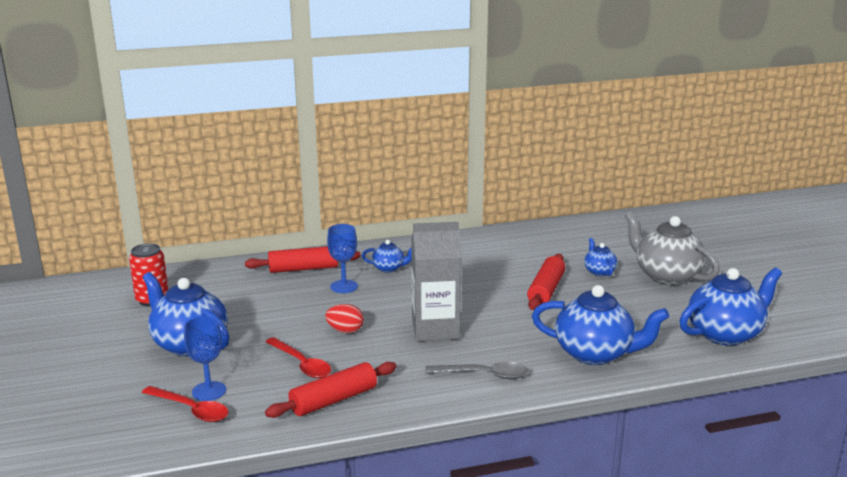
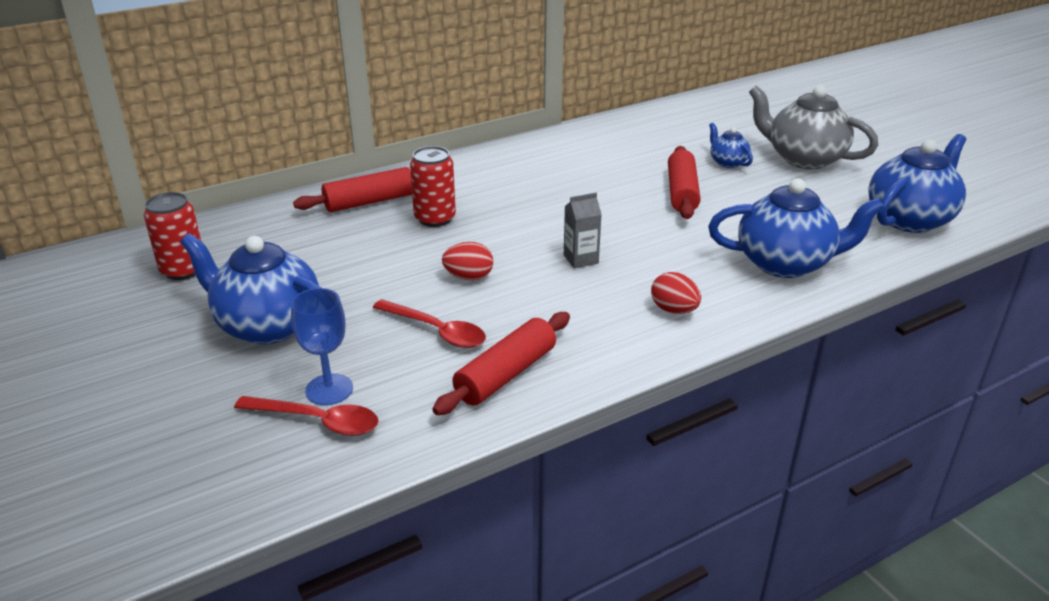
camera: 15 degrees left, 10 degrees up
blue goblet [327,224,358,293] -> red can [410,146,456,227]
blue teapot [362,240,412,273] -> none
grey carton [411,222,461,341] -> grey carton [564,193,602,268], size x0.49
grey spoon [425,362,528,379] -> red egg [651,272,701,314]

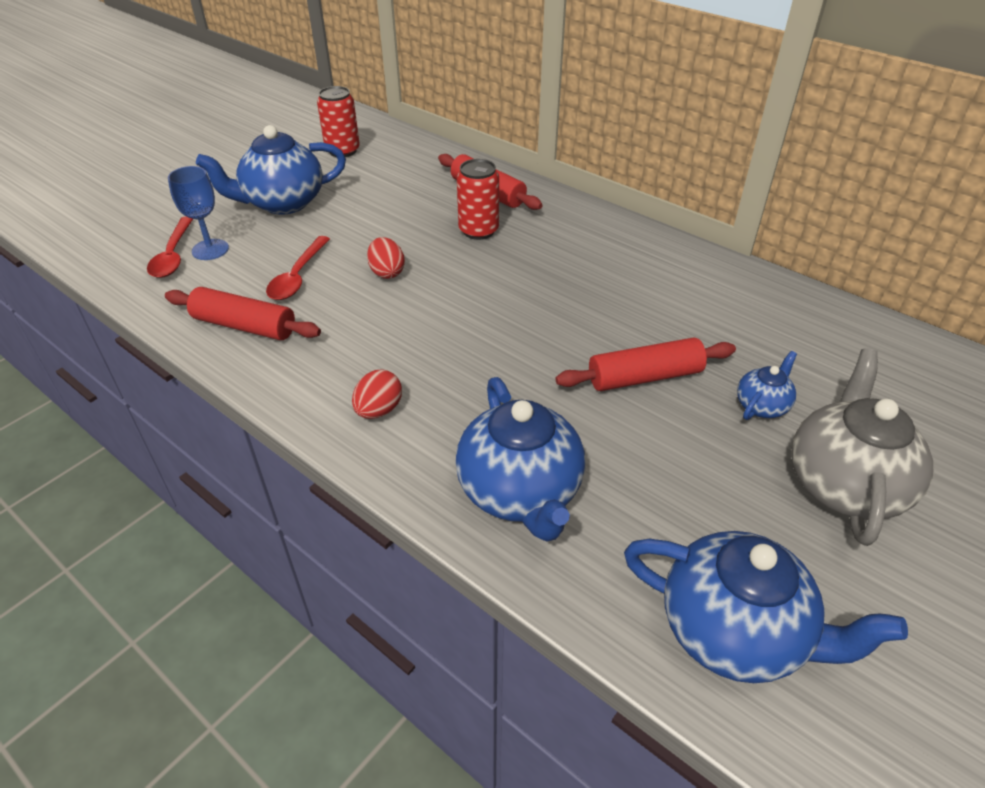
camera: 70 degrees right, 10 degrees up
blue teapot [180,233,321,344] -> blue teapot turned 120 degrees counterclockwise [196,125,346,215]
grey carton [564,193,602,268] -> none

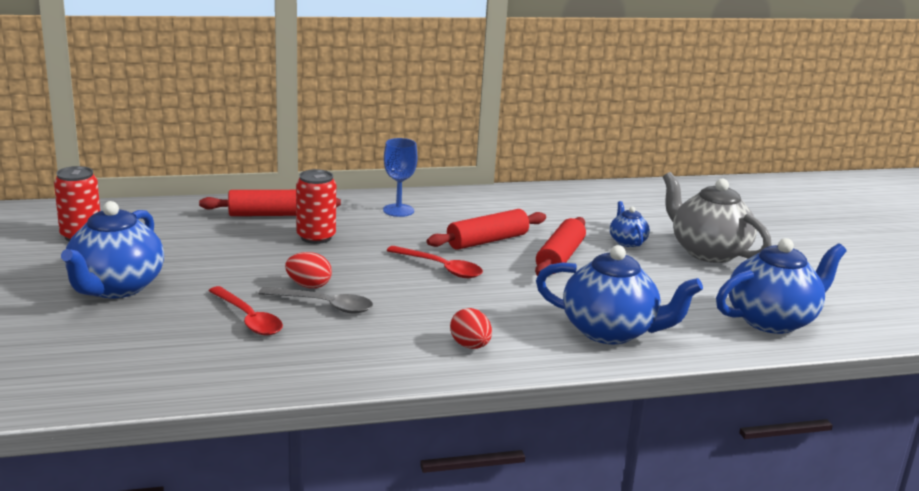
camera: 55 degrees left, 20 degrees down
red spoon [147,217,193,278] -> red spoon moved to [387,246,483,278]
red rolling pin [165,287,321,340] -> red rolling pin moved to [427,209,546,250]
blue goblet [168,166,229,260] -> blue goblet moved to [383,138,418,217]
none -> grey spoon [258,287,373,313]

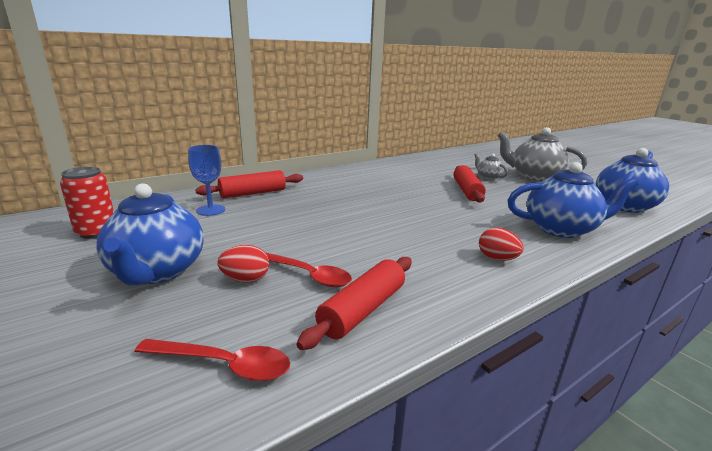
camera: 20 degrees left, 0 degrees up
grey spoon [258,287,373,313] -> none
red egg [285,252,332,288] -> red egg moved to [218,245,269,283]
red can [296,169,336,244] -> none
blue goblet [383,138,418,217] -> blue goblet moved to [188,145,225,216]
red spoon [387,246,483,278] -> red spoon moved to [134,339,290,381]
red rolling pin [427,209,546,250] -> red rolling pin moved to [296,257,412,350]
blue teapot [610,201,650,247] -> grey teapot [475,153,508,180]

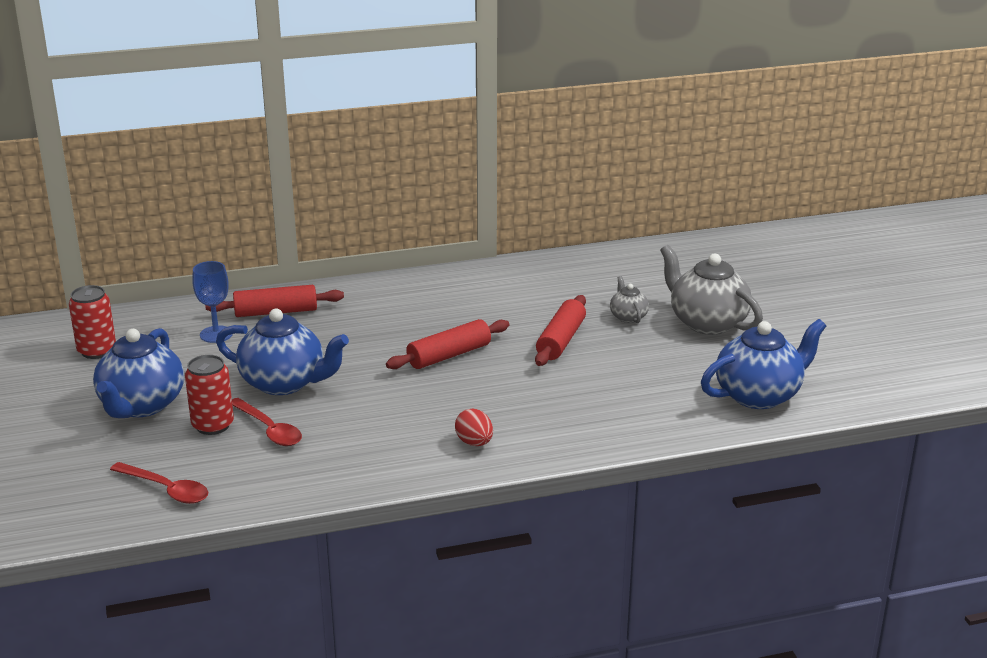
camera: 20 degrees right, 5 degrees up
red egg [218,245,269,283] -> red can [185,355,234,435]
red rolling pin [296,257,412,350] -> red rolling pin moved to [386,319,509,369]
blue teapot [507,162,638,238] -> blue teapot moved to [216,309,349,395]

